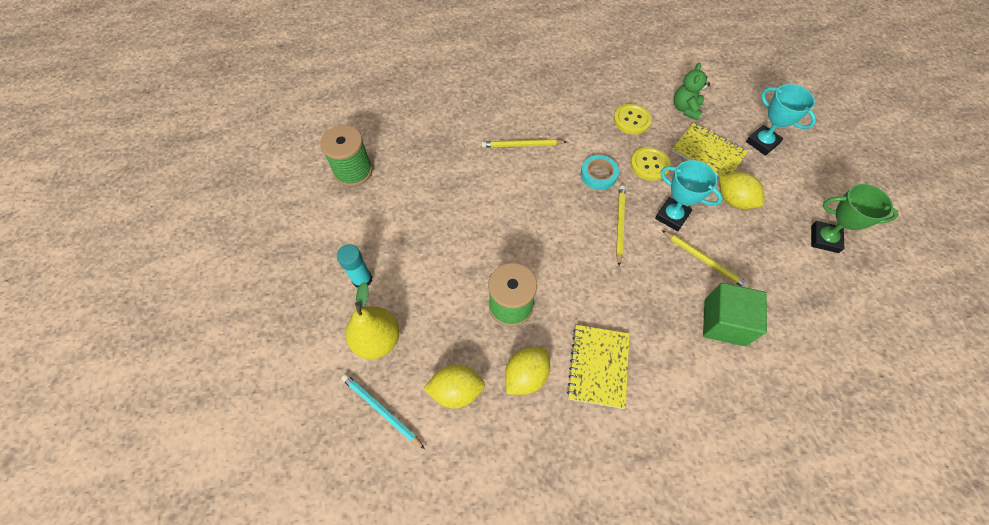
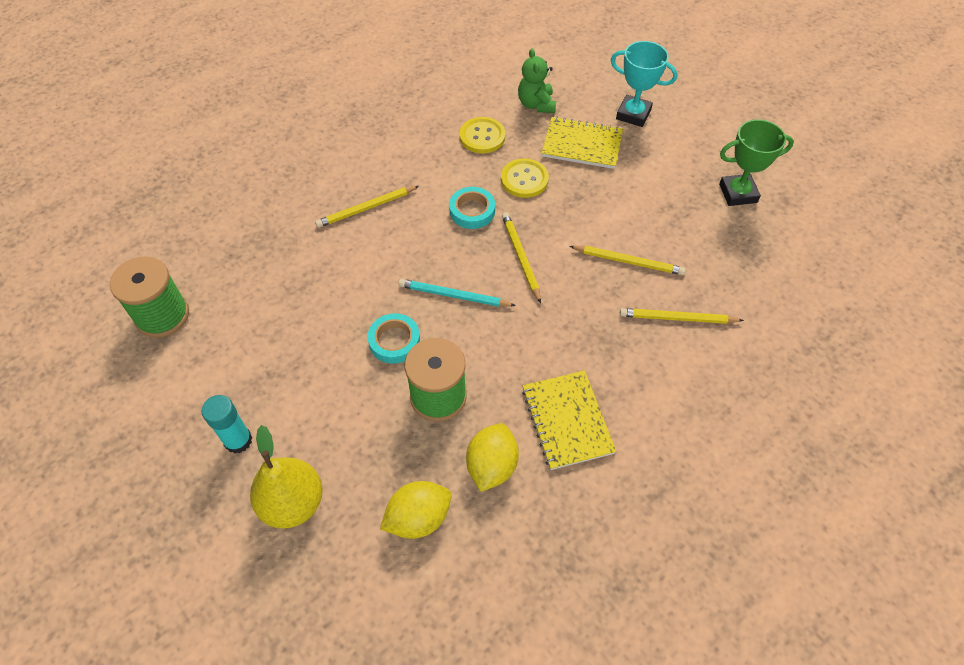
camera: 25 degrees left, 5 degrees down
turquoise pencil [341,374,425,449] -> turquoise pencil moved to [398,279,516,307]
turquoise trophy [655,160,723,231] -> none
green cube [703,283,767,346] -> yellow pencil [620,308,744,324]
yellow lemon [719,172,765,209] -> none
none -> turquoise tape [368,313,420,364]

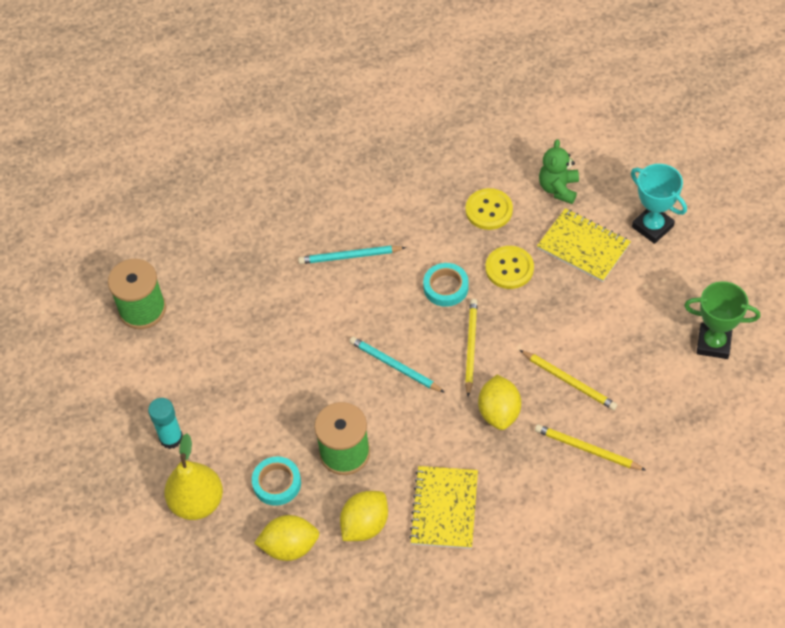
camera: 25 degrees right, 0 degrees up
yellow pencil [315,186,419,228] -> turquoise pencil [298,246,406,264]
turquoise tape [368,313,420,364] -> turquoise tape moved to [252,456,301,506]
none -> yellow lemon [478,375,521,430]

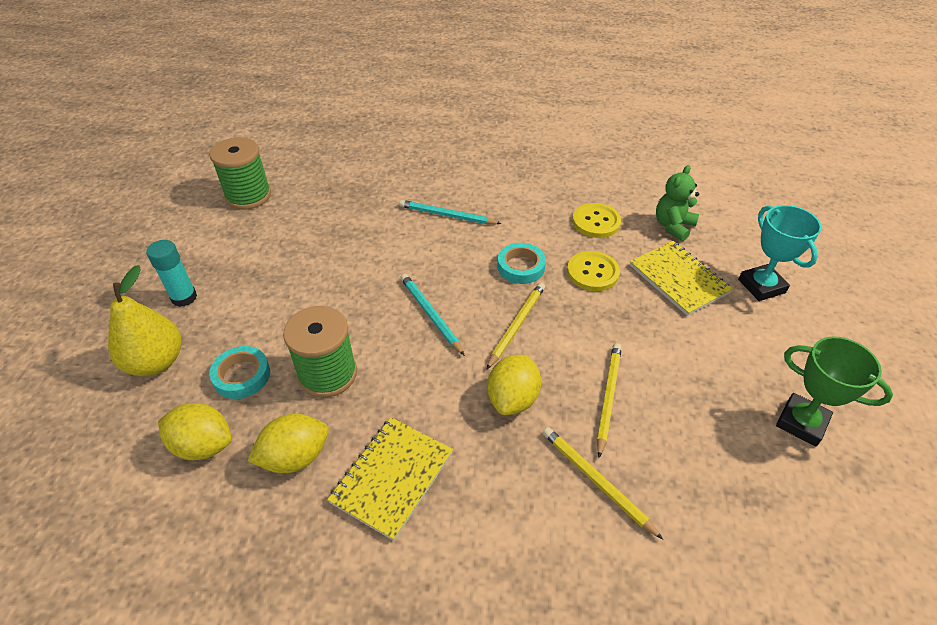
camera: 20 degrees right, 10 degrees down
yellow pencil [520,350,617,410] -> yellow pencil turned 135 degrees counterclockwise [597,343,622,458]

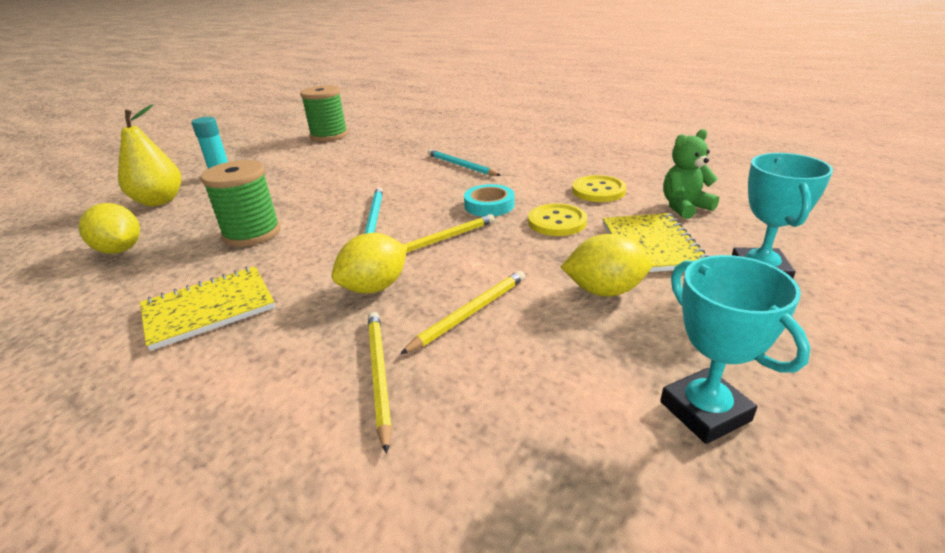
camera: 30 degrees right, 15 degrees down
turquoise tape [209,346,270,399] -> none
yellow lemon [247,414,329,473] -> yellow lemon moved to [561,234,652,297]
green trophy [776,336,893,446] -> turquoise trophy [660,255,811,444]

